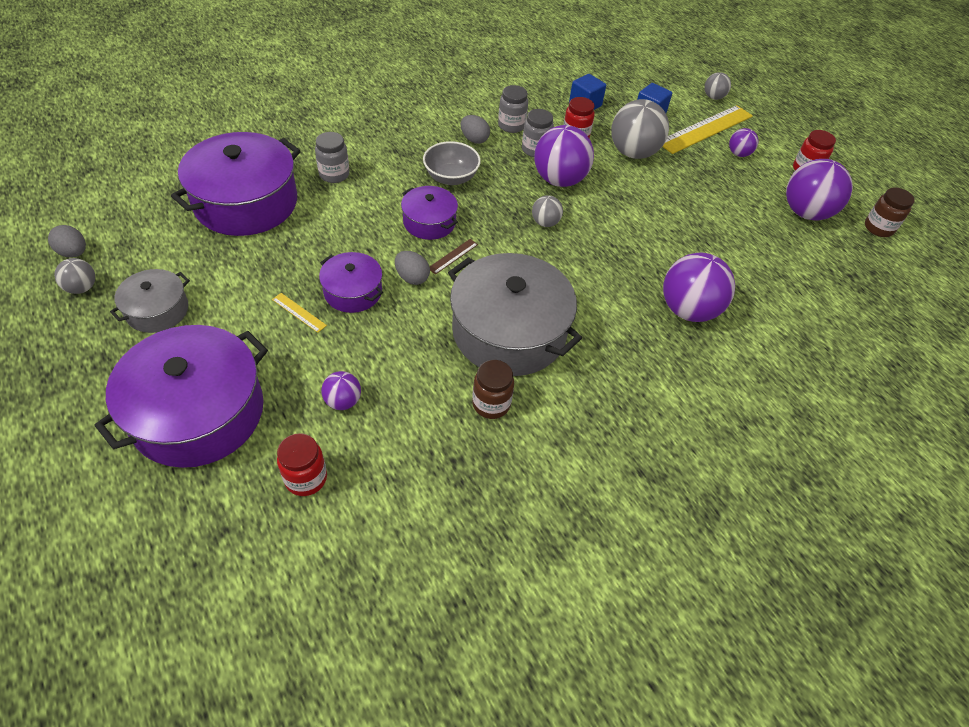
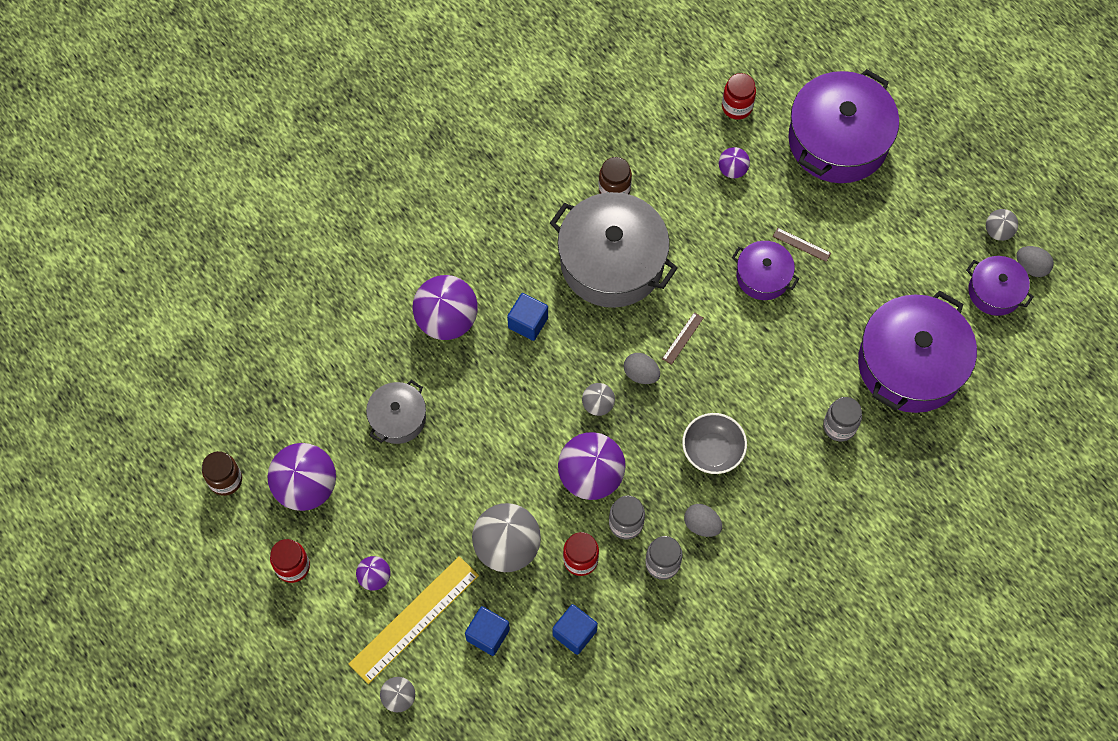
camera: 175 degrees right, 15 degrees up
grey pot [110,269,190,333] -> grey pot moved to [366,380,426,444]
yellow ruler [272,293,327,333] -> brown ruler [773,228,831,262]
grey egg [395,251,430,285] -> grey egg moved to [624,353,660,384]
purple pot [401,186,458,240] -> purple pot moved to [966,256,1034,316]
none -> blue cube [507,293,548,341]

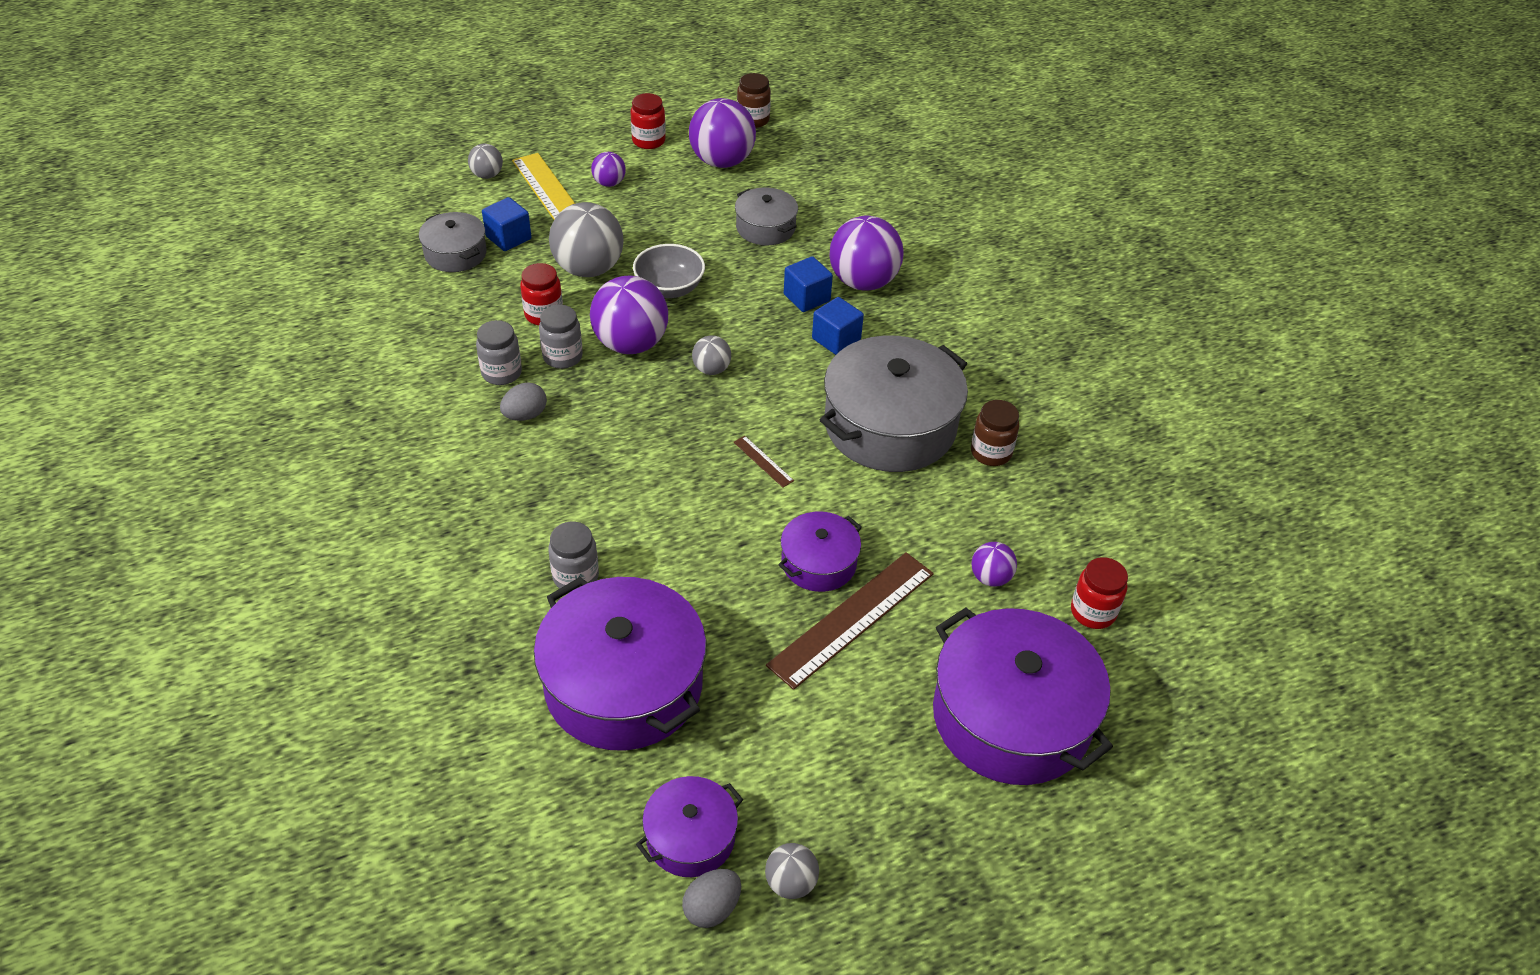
camera: 105 degrees right, 20 degrees down
blue cube [553,604,598,655] -> blue cube moved to [784,256,833,312]
grey egg [624,353,660,384] -> none
grey bowl [682,413,747,474] -> grey bowl moved to [633,244,705,298]
brown ruler [773,228,831,262] -> brown ruler [766,552,934,690], size x2.38
none -> grey pot [419,212,487,272]

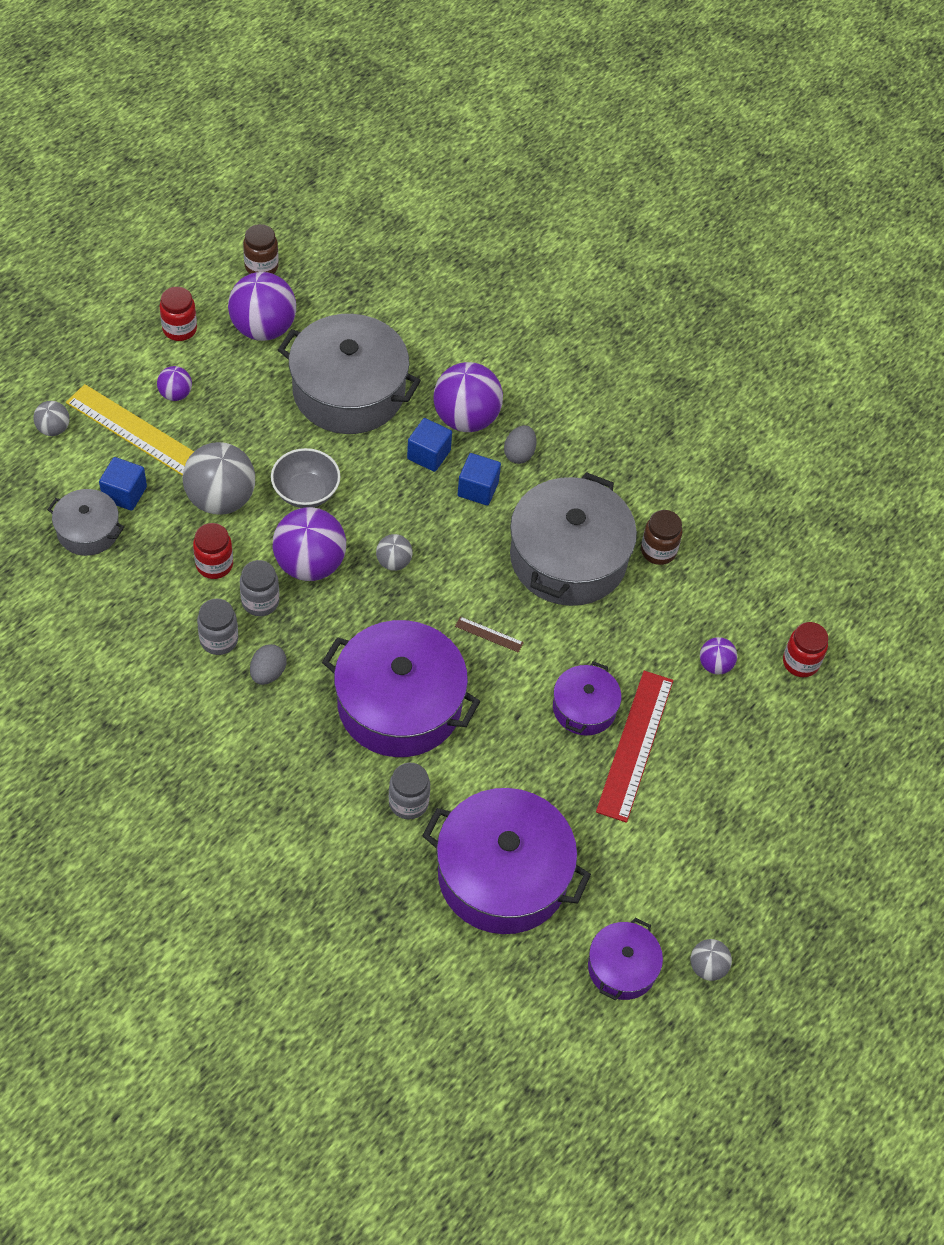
camera: 30 degrees left, 10 degrees up
grey egg [682,869,741,928] -> grey egg moved to [504,425,536,464]
grey pot [735,187,798,245] -> grey pot [278,314,421,434], size x1.93
brown ruler [766,552,934,690] -> red ruler [596,671,673,823]
purple pot [933,607,1113,785] -> purple pot moved to [322,620,480,757]

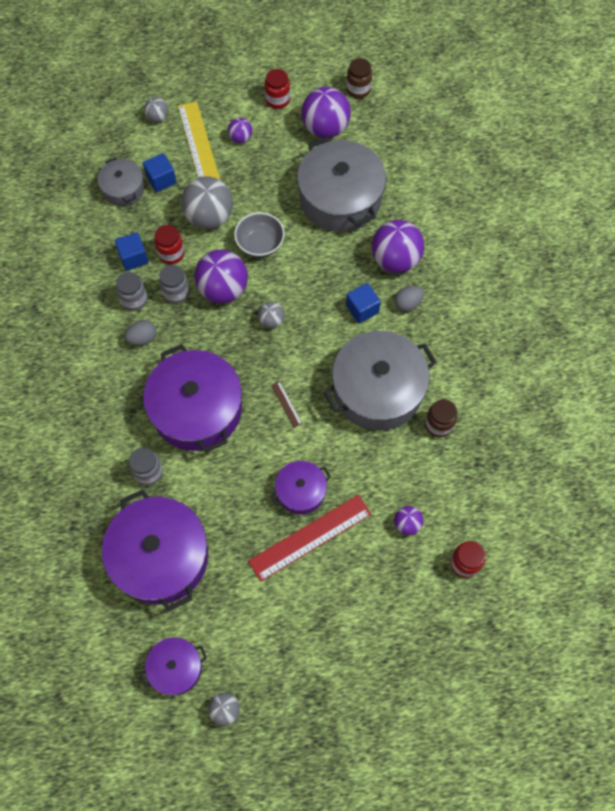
camera: 45 degrees right, 10 degrees up
blue cube [407,418,452,472] -> blue cube moved to [115,232,149,271]

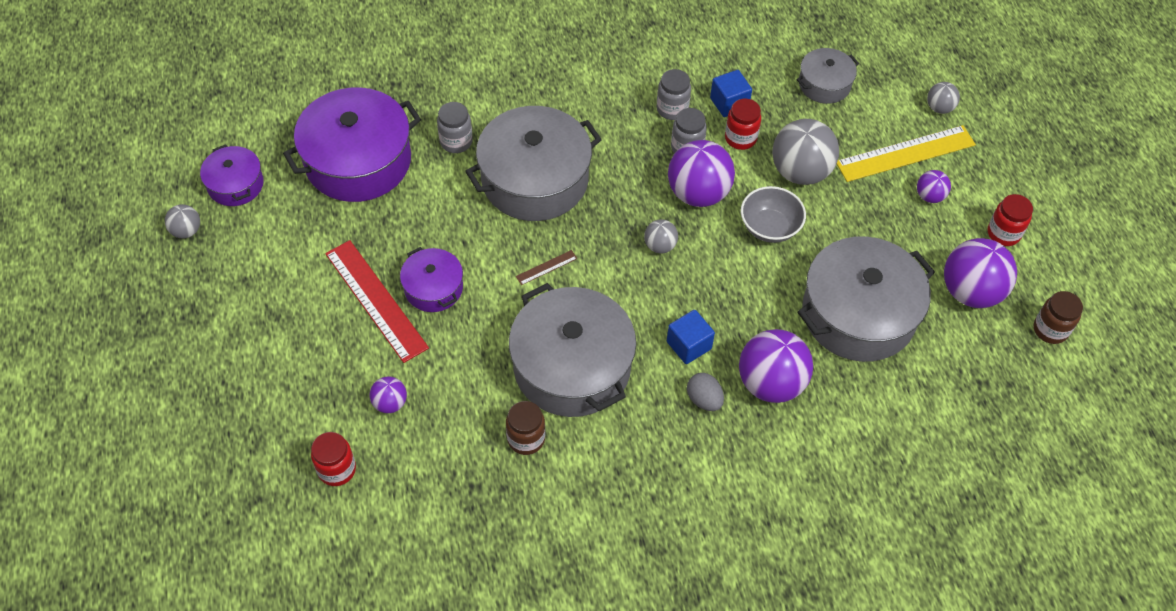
camera: 85 degrees right, 10 degrees down
grey egg [125,320,156,345] -> none
blue cube [143,153,177,192] -> none
purple pot [143,344,242,453] -> grey pot [465,106,602,221]

